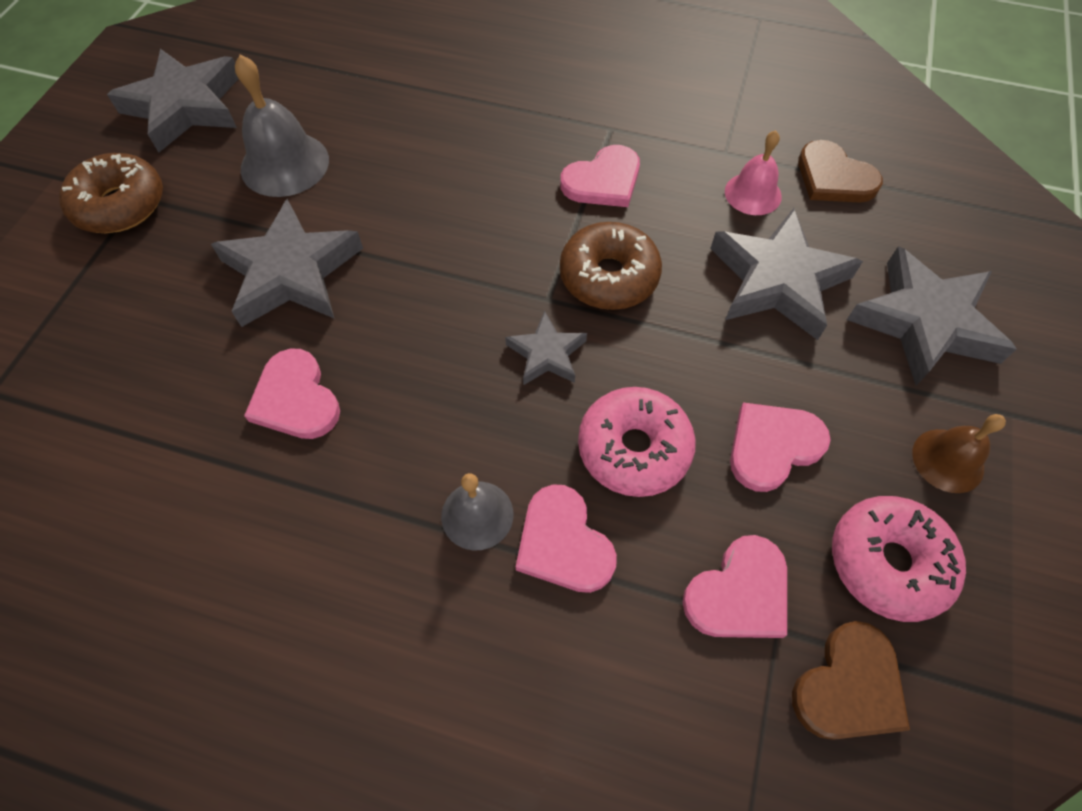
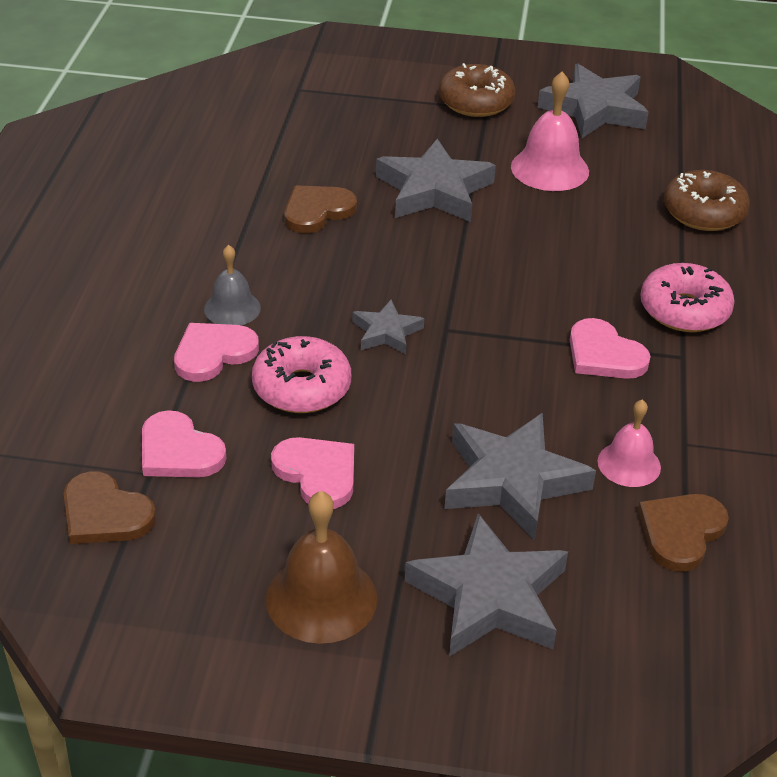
camera: 80 degrees right, 20 degrees down
grey bell [235,55,329,197] -> pink bell [511,72,589,191]
pink heart [244,349,340,439] -> brown heart [284,185,357,233]
brown donut [560,222,662,310] -> brown donut moved to [664,170,750,231]
pink donut [832,496,966,622] -> pink donut moved to [640,263,735,332]
brown bell [912,414,1006,493] -> brown bell [266,491,377,644], size x1.59

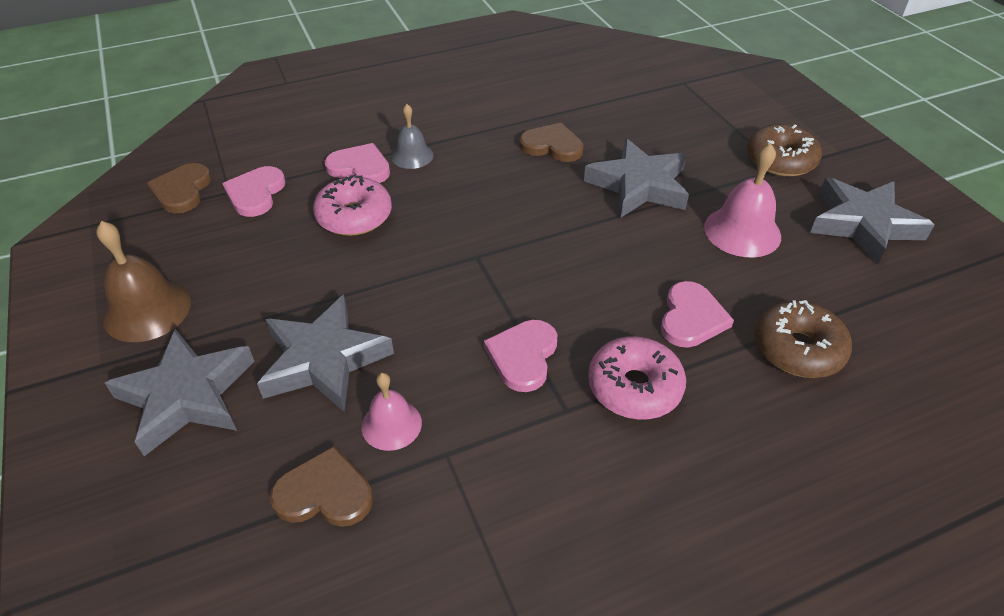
camera: 60 degrees right, 5 degrees up
pink heart [271,437,354,509] -> pink heart moved to [661,281,734,348]
grey star [352,300,424,354] -> none

